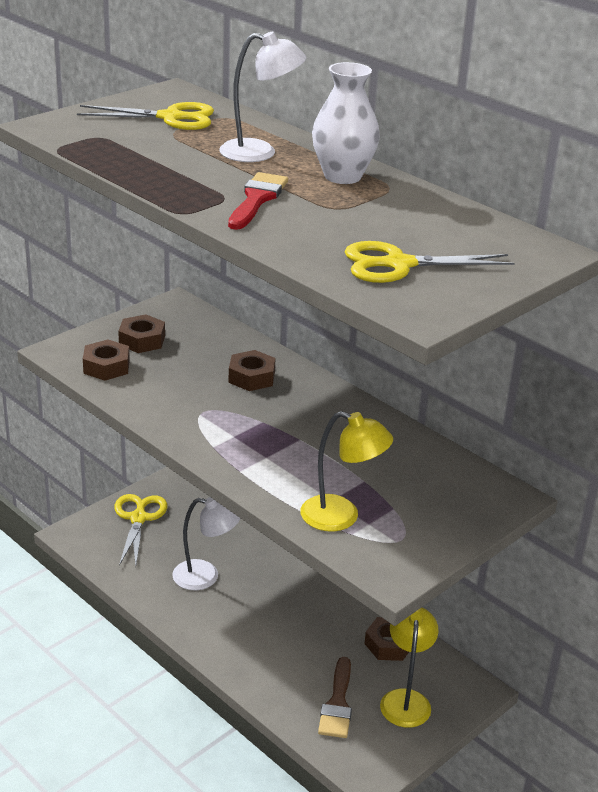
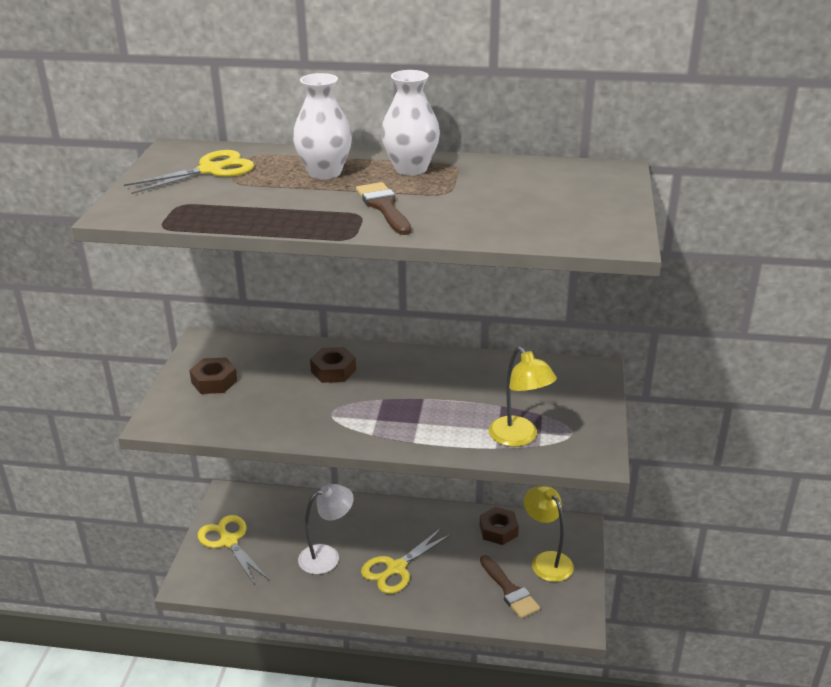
camera: 35 degrees left, 0 degrees up
brown nut [83,339,130,381] -> none
white lamp [219,32,306,162] -> white vase [293,73,352,180]
red brush [228,172,288,230] -> brown brush [356,182,412,235]
yellow lamp [300,411,393,531] -> yellow lamp turned 75 degrees clockwise [489,347,557,447]
yellow scissors [344,241,515,283] -> yellow scissors moved to [361,528,452,594]

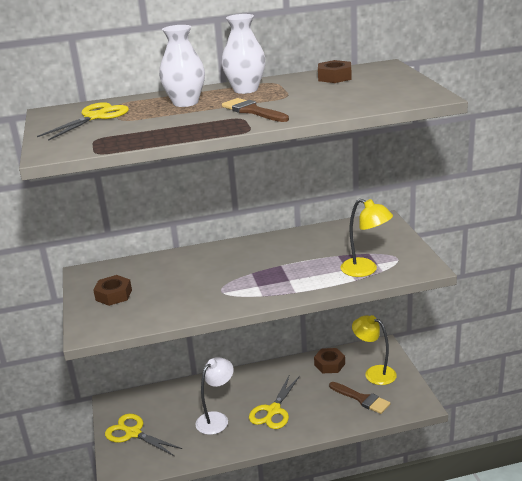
camera: 20 degrees left, 5 degrees down
brown nut [310,347,356,383] -> brown nut moved to [318,60,352,83]

